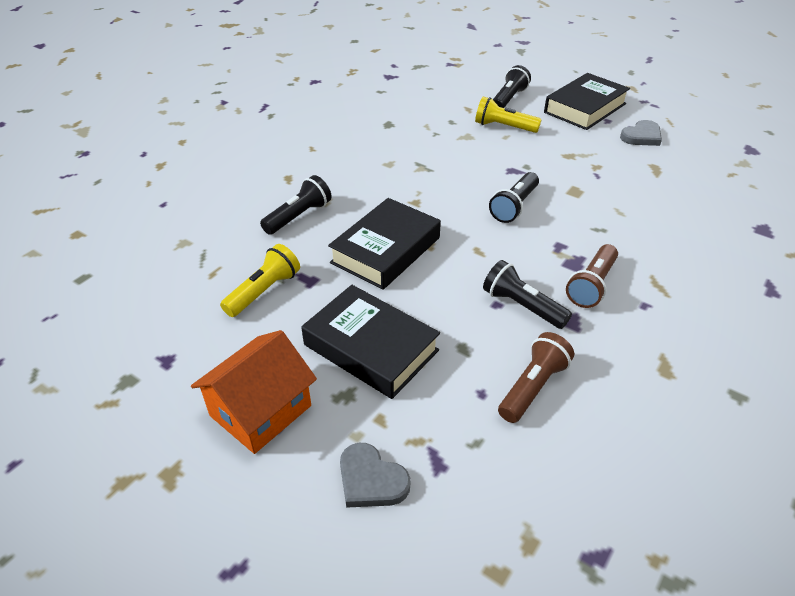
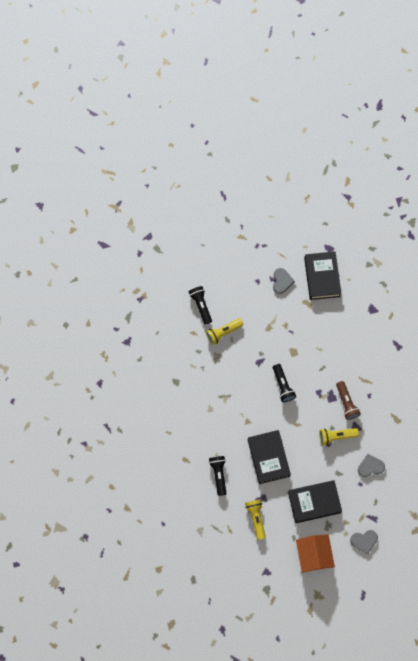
camera: 50 degrees left, 30 degrees up
black flashlight [483,260,572,329] -> yellow flashlight [319,428,359,445]
brown flashlight [498,332,574,423] -> grey heart [358,454,385,477]
black book [544,73,630,130] -> black book moved to [304,251,341,300]

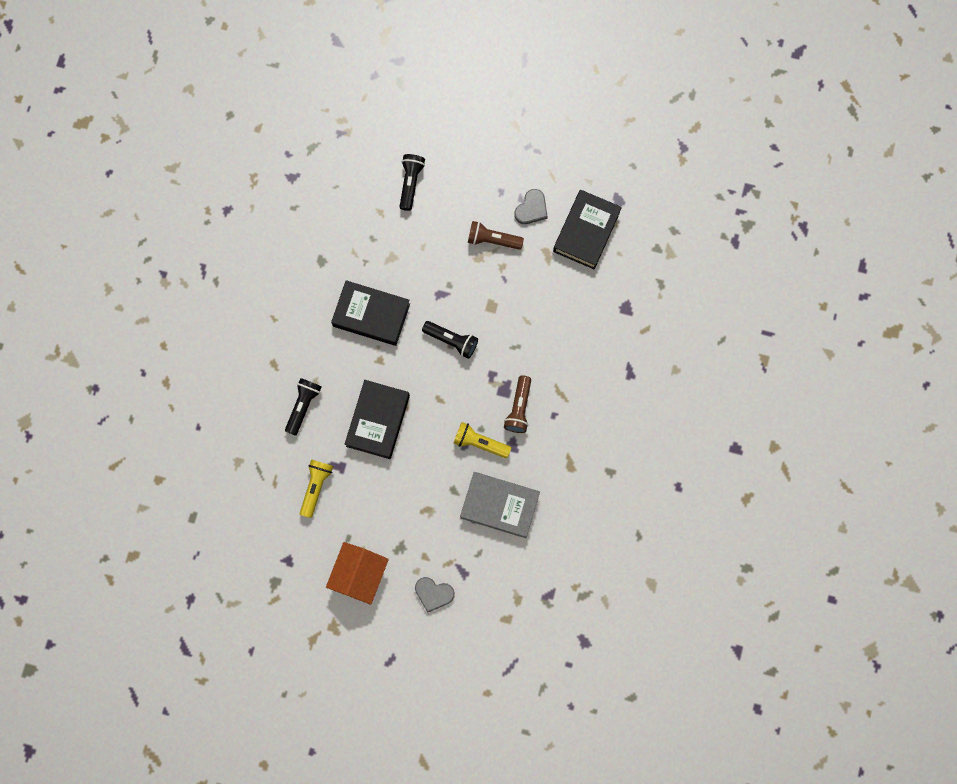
camera: 30 degrees right, 5 degrees up
yellow flashlight [206,318,243,345] -> none
black flashlight [273,364,296,402] -> black flashlight turned 75 degrees counterclockwise [422,321,478,359]
black book [288,480,342,523] -> black book moved to [331,280,410,346]
grey heart [358,454,385,477] -> grey book [460,472,540,538]
none -> brown flashlight [468,221,524,250]

